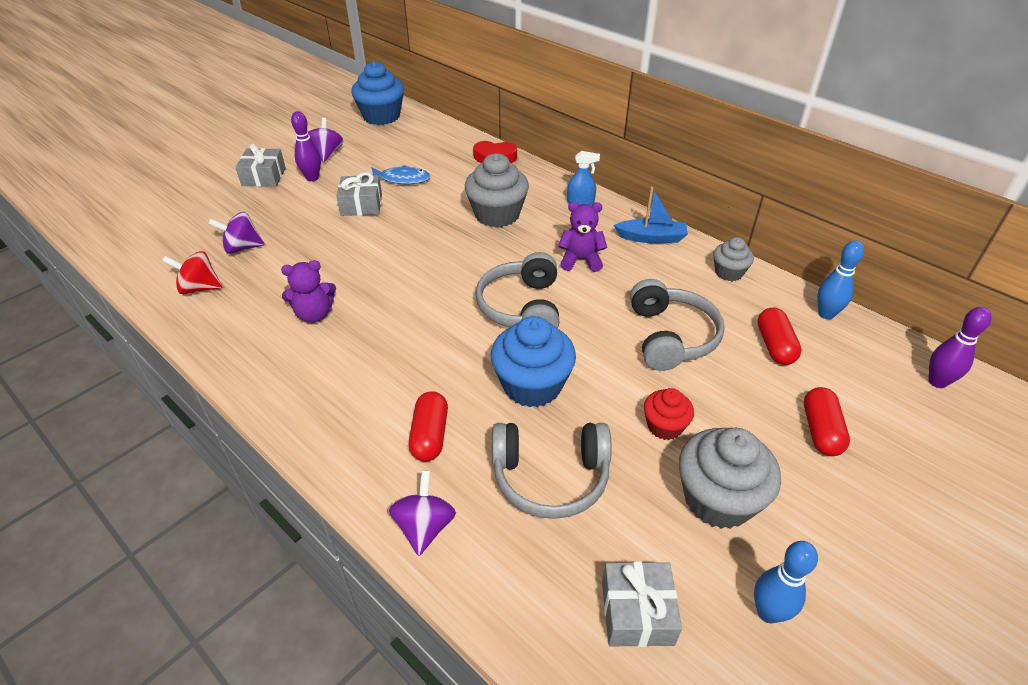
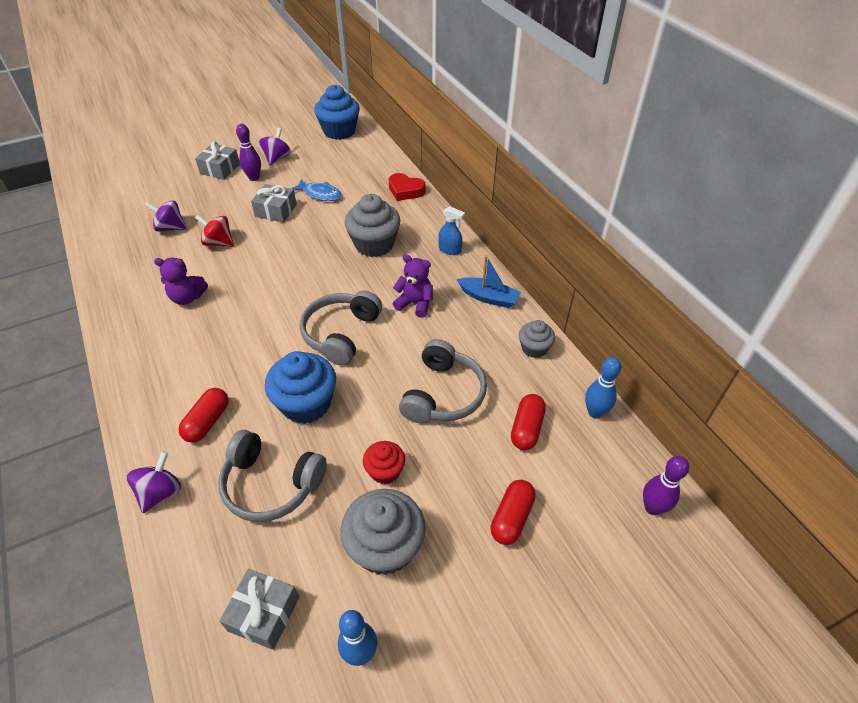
camera: 20 degrees right, 5 degrees up
red spinning top [162,251,222,294] -> red spinning top moved to [195,214,234,247]

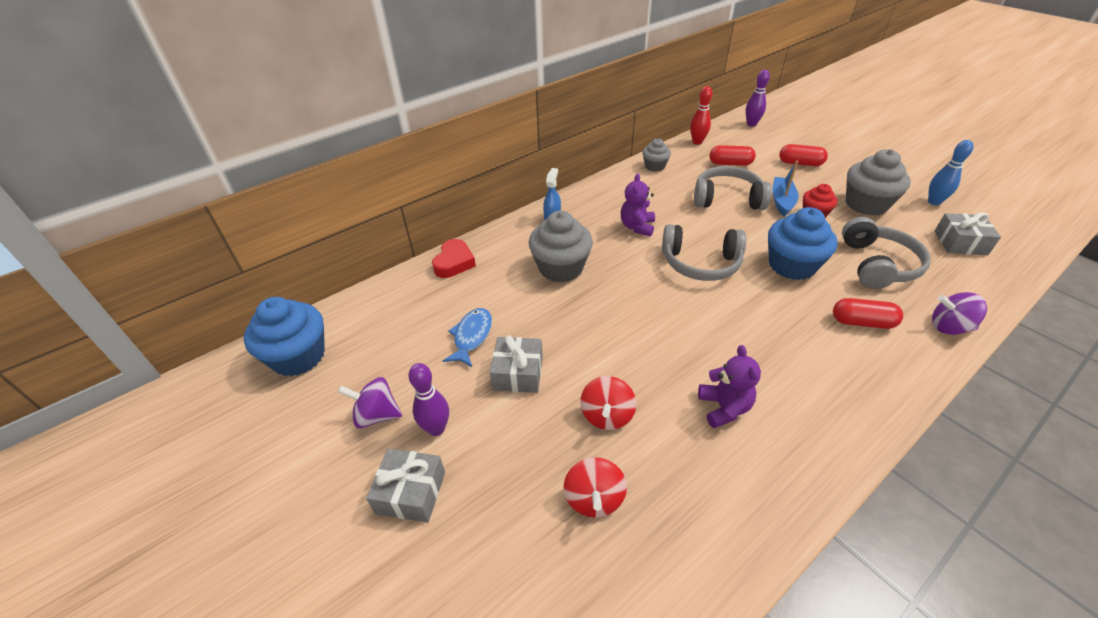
camera: 100 degrees left, 5 degrees down
purple spinning top [144,200,187,232] -> red spinning top [564,457,627,518]
blue boat [457,255,521,308] -> blue boat moved to [772,161,799,217]
blue bowling pin [585,357,621,418] -> red bowling pin [690,86,712,145]

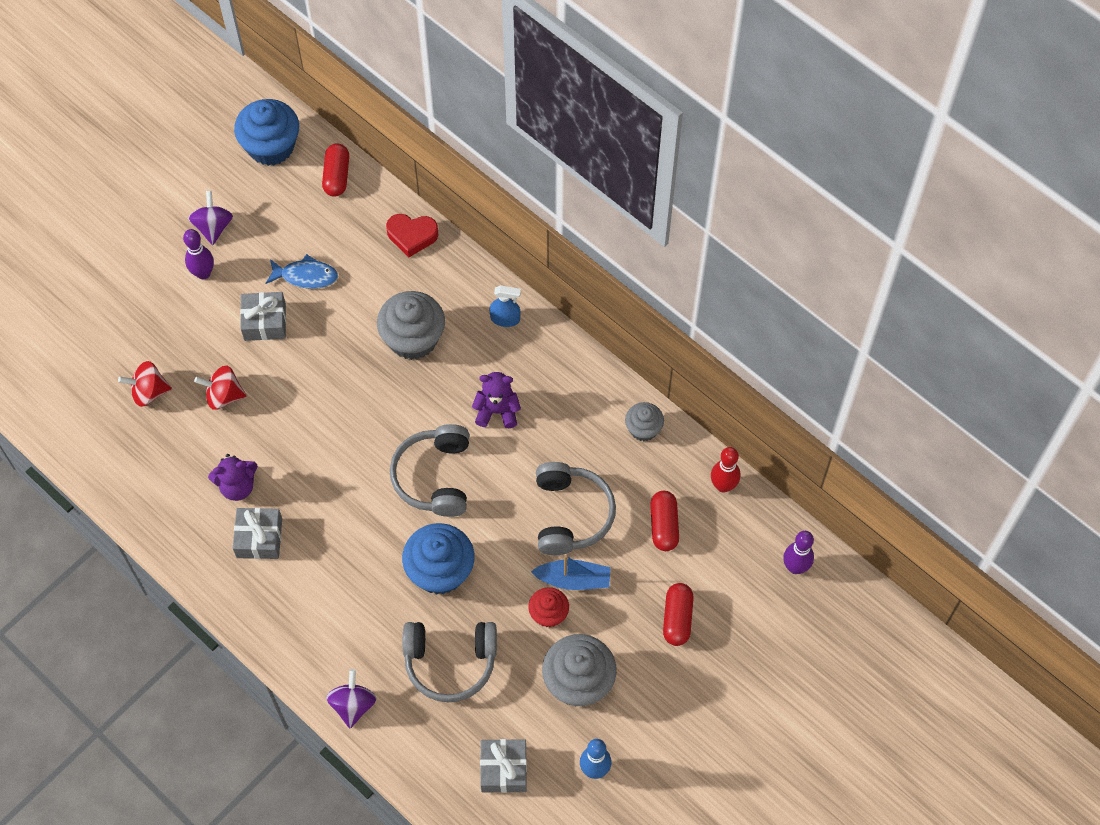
camera: 80 degrees right, 20 degrees up
grey gift [366,449,445,523] -> grey gift moved to [233,508,282,559]
red capsule [833,298,903,329] -> red capsule moved to [322,143,349,197]

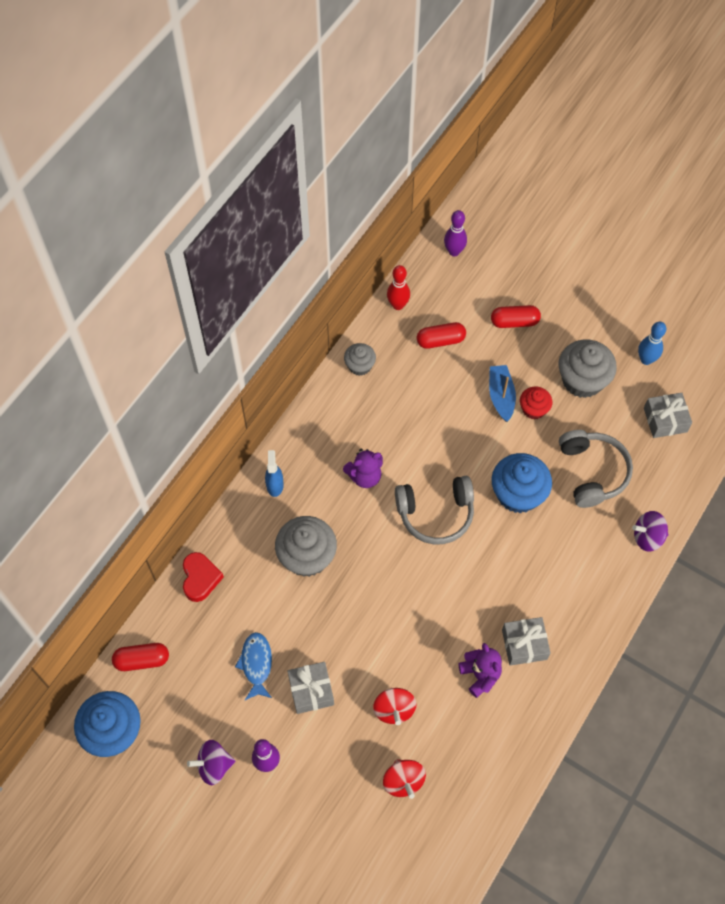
camera: 100 degrees left, 0 degrees up
purple teddy bear [472,372,521,428] -> purple teddy bear turned 105 degrees counterclockwise [343,449,383,488]
grey headphones [536,462,616,555] -> none

